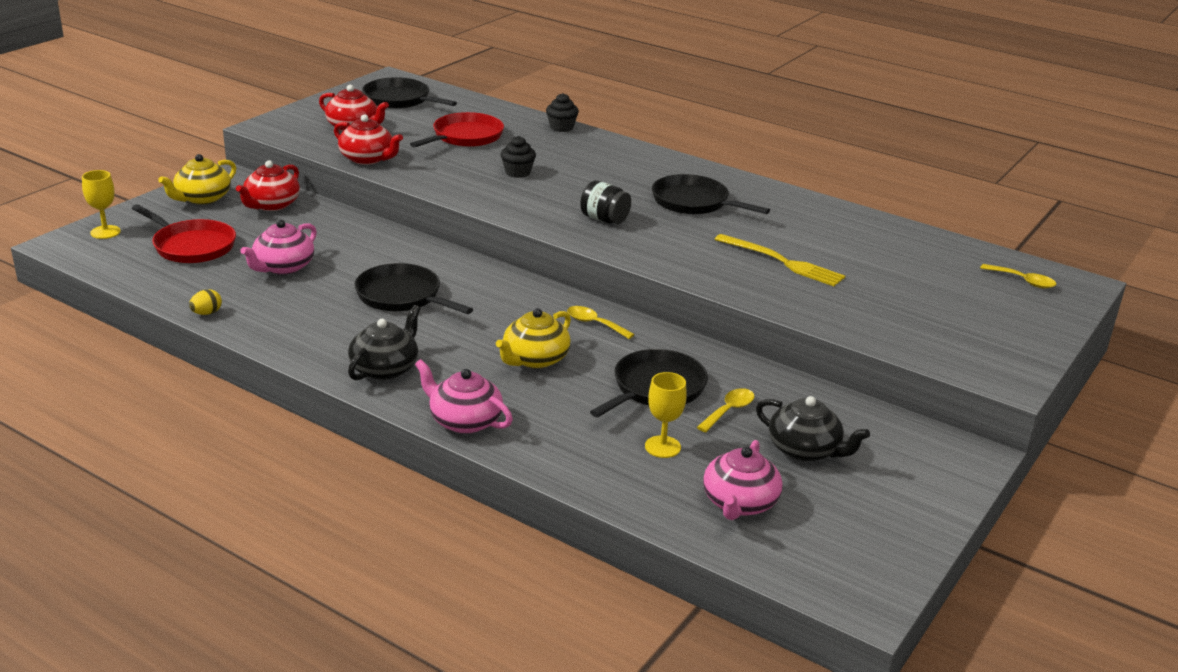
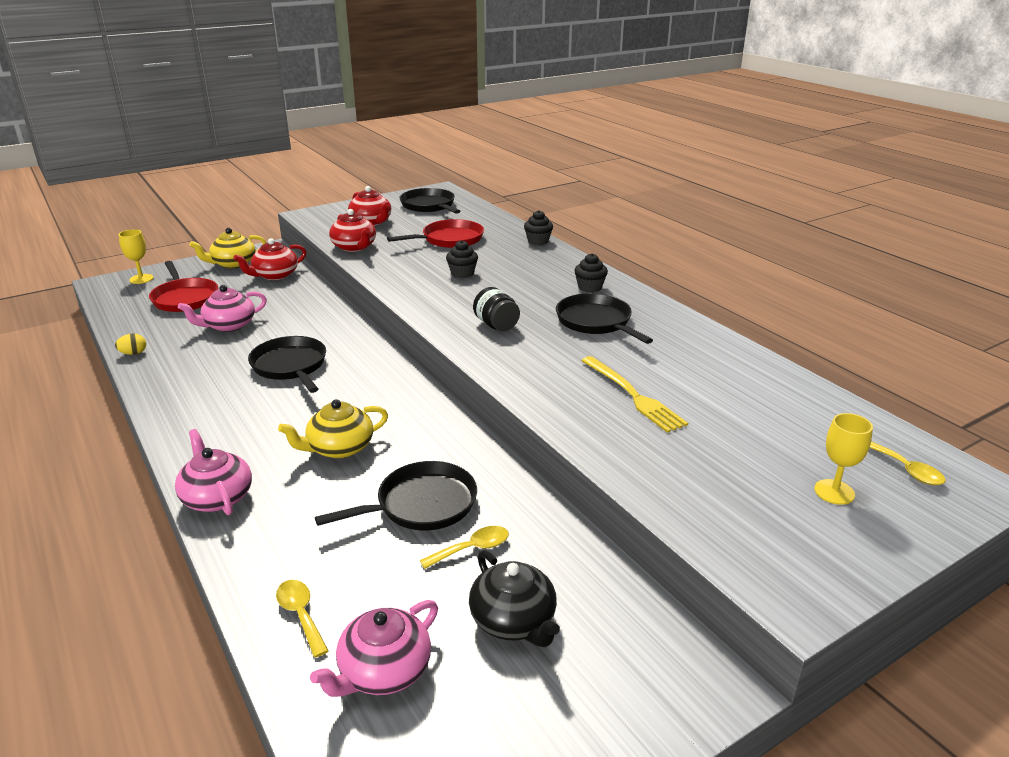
camera: 25 degrees right, 0 degrees up
black teapot [348,305,421,380] -> none
yellow spoon [567,306,635,339] -> yellow spoon moved to [276,580,329,658]
yellow goblet [645,372,687,458] -> yellow goblet moved to [814,413,873,505]
none -> black cupcake [574,253,608,293]

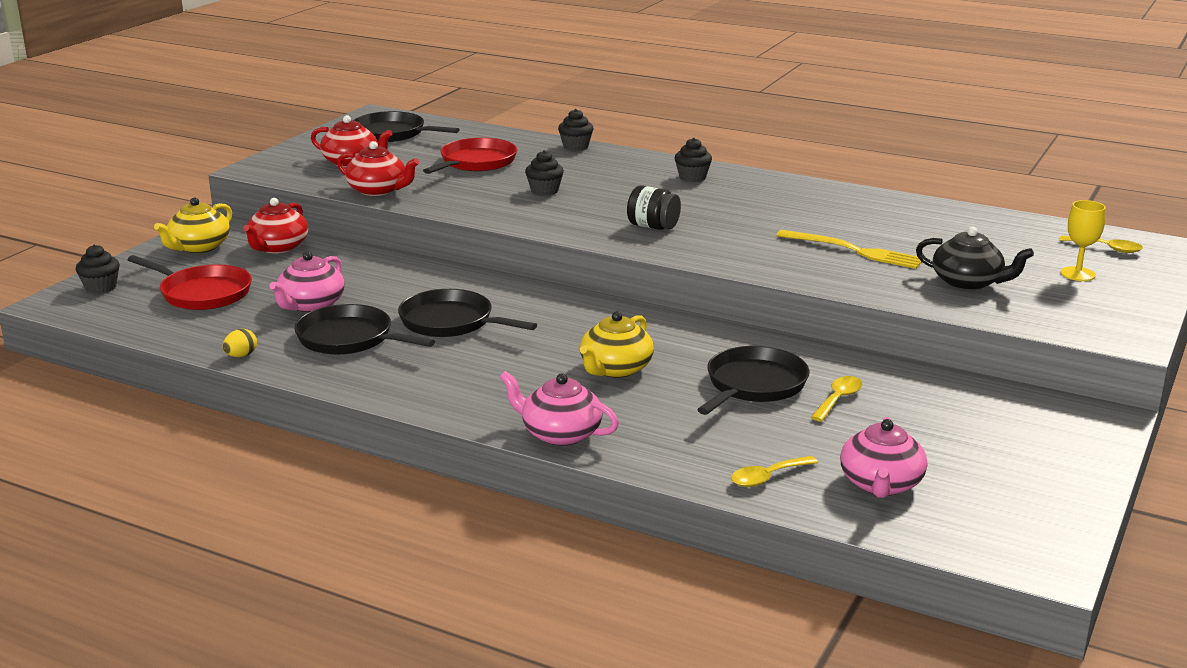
camera: 30 degrees left, 5 degrees down
yellow goblet [119,229,154,284] -> black cupcake [76,245,120,294]
yellow spoon [276,580,329,658] -> yellow spoon turned 60 degrees counterclockwise [731,456,818,487]
black teapot [469,550,560,647] -> black teapot moved to [916,227,1034,291]
black pan [556,293,653,344] -> black pan moved to [294,304,435,355]

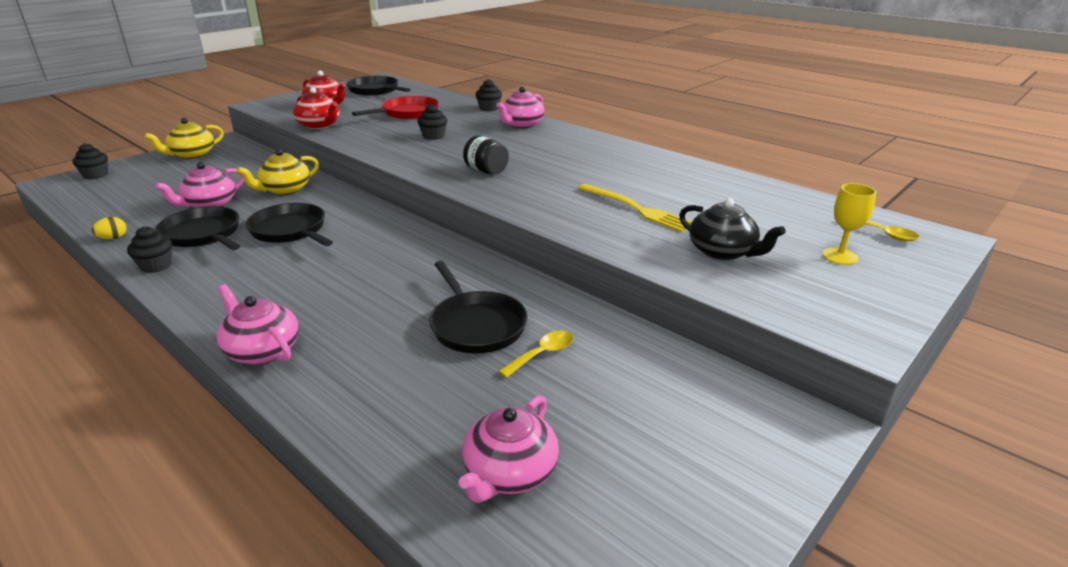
camera: 15 degrees right, 5 degrees up
red pan [128,255,252,310] -> none
red teapot [243,198,308,254] -> none
yellow teapot [580,311,654,378] -> yellow teapot moved to [237,149,319,195]
black cupcake [675,138,712,182] -> black cupcake moved to [127,226,172,273]
black pan [697,346,809,415] -> black pan turned 105 degrees clockwise [429,261,528,353]
yellow spoon [731,456,818,487] -> none
none -> pink teapot [496,87,545,128]

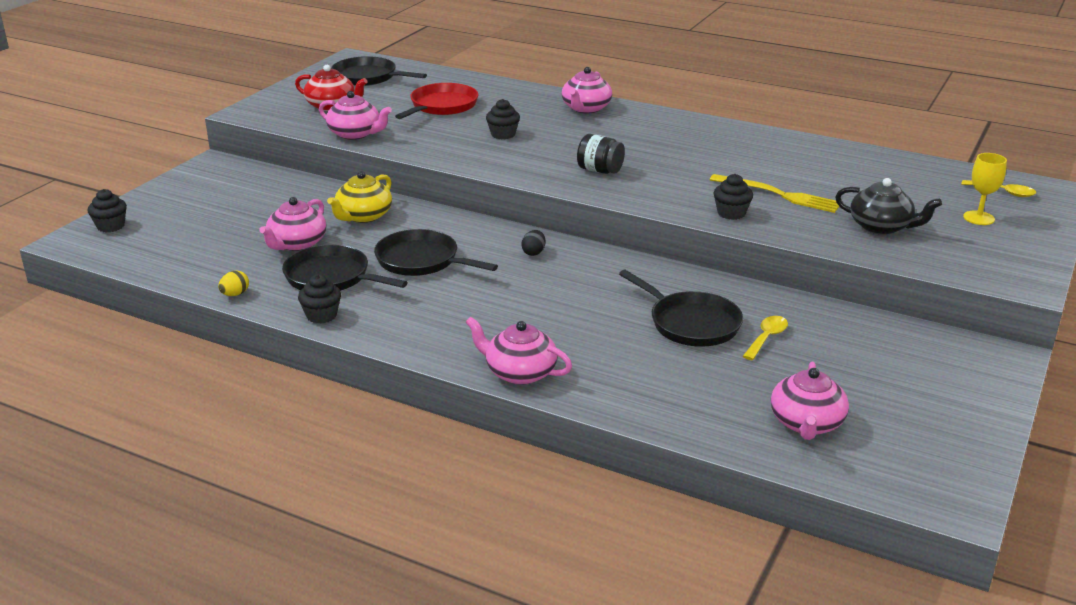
camera: 15 degrees left, 0 degrees up
yellow teapot [145,118,224,159] -> none
red teapot [293,87,339,129] -> pink teapot [319,91,392,140]
black cupcake [476,79,502,111] -> black cupcake moved to [714,174,753,220]
none -> black egg [521,230,546,256]

